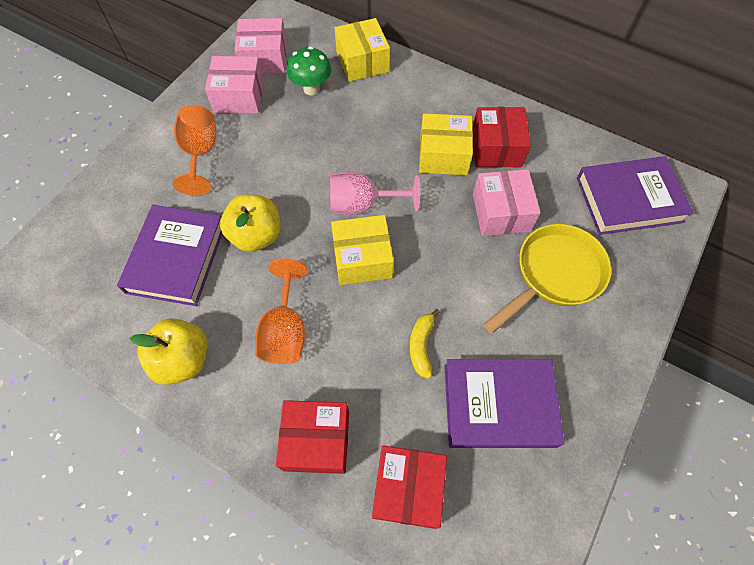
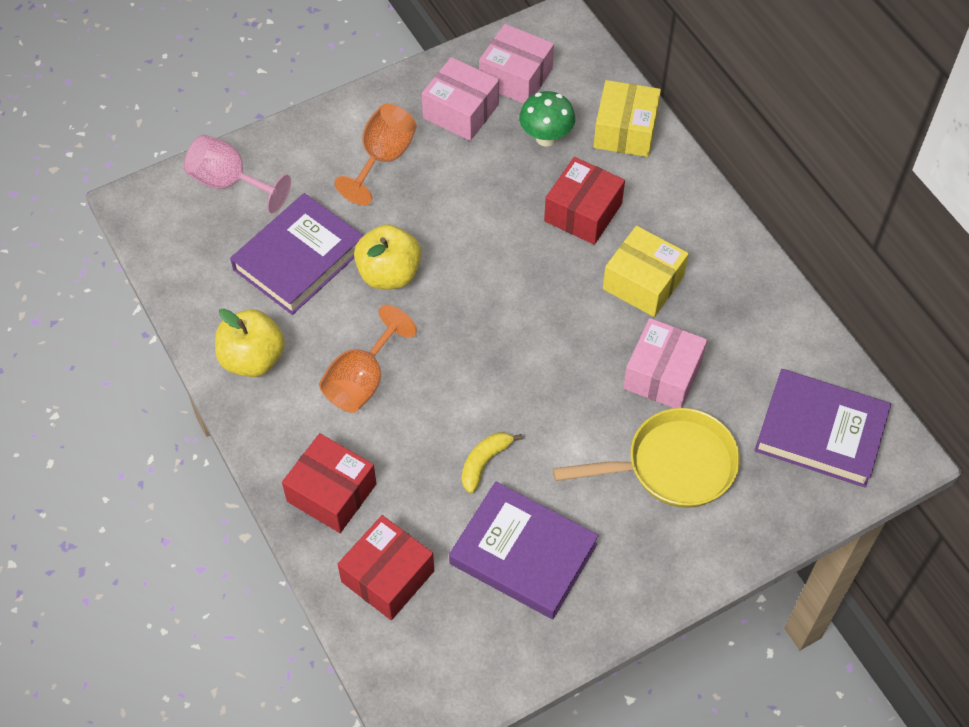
camera: 30 degrees right, 5 degrees down
pink goblet [330,172,420,215] -> pink goblet moved to [184,134,291,214]
yellow box [331,215,394,285] -> none
red box [473,107,531,168] -> red box moved to [544,157,625,245]

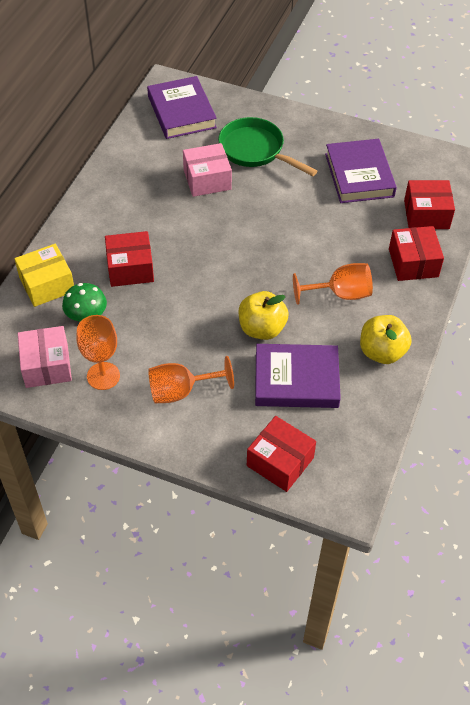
camera: 130 degrees left, 5 degrees down
pink goblet [184,134,291,214] -> red box [247,416,316,492]
pink box [422,57,499,141] -> orange goblet [76,315,120,390]
yellow banana [462,432,522,493] -> none
yellow pan [553,408,740,508] -> green pan [218,117,317,176]
yellow box [603,226,689,317] -> none

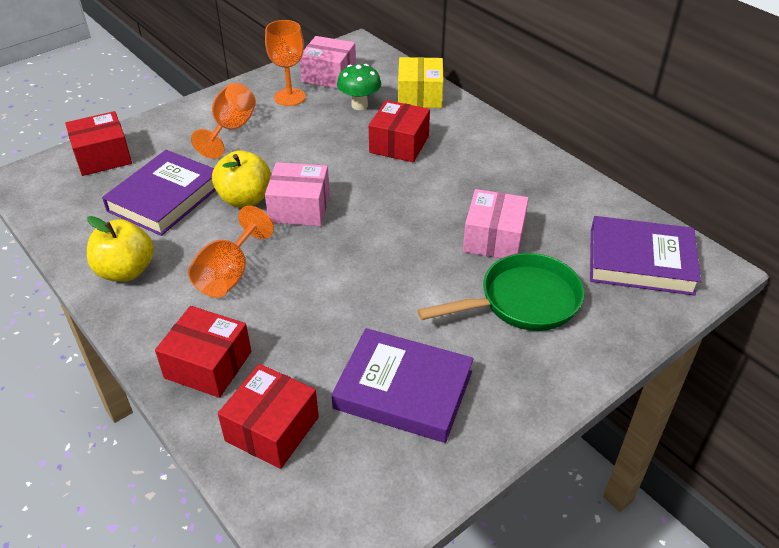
camera: 120 degrees right, 10 degrees down
none -> pink box [265,162,330,226]

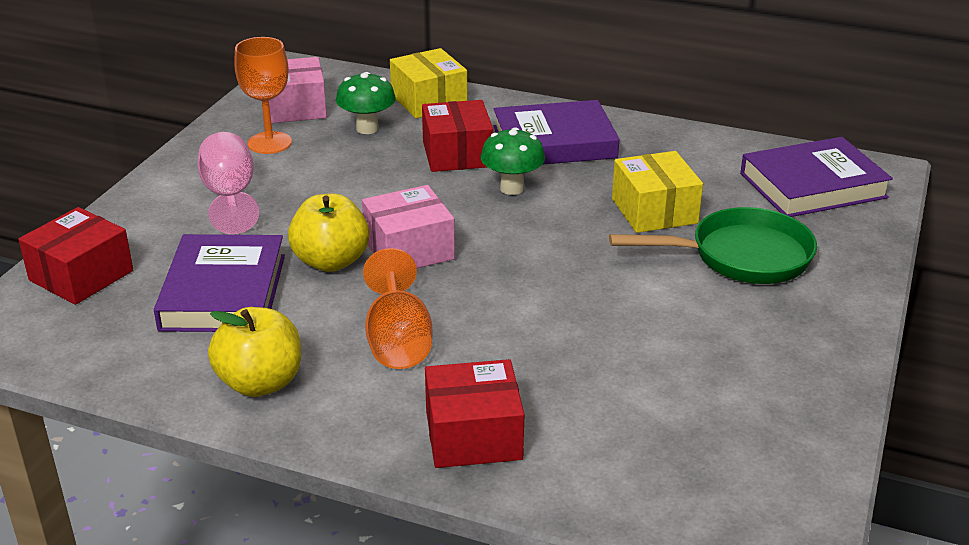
camera: 30 degrees left, 10 degrees down
orange goblet [191,83,256,159] -> pink goblet [197,132,259,234]
red box [218,364,319,469] -> none
purple book [331,328,474,443] -> purple book moved to [493,100,620,165]
green pan [417,253,584,331] -> green pan turned 45 degrees clockwise [609,207,817,284]
pink box [463,189,529,259] -> yellow box [612,151,703,233]
none -> green mushroom [480,127,545,195]

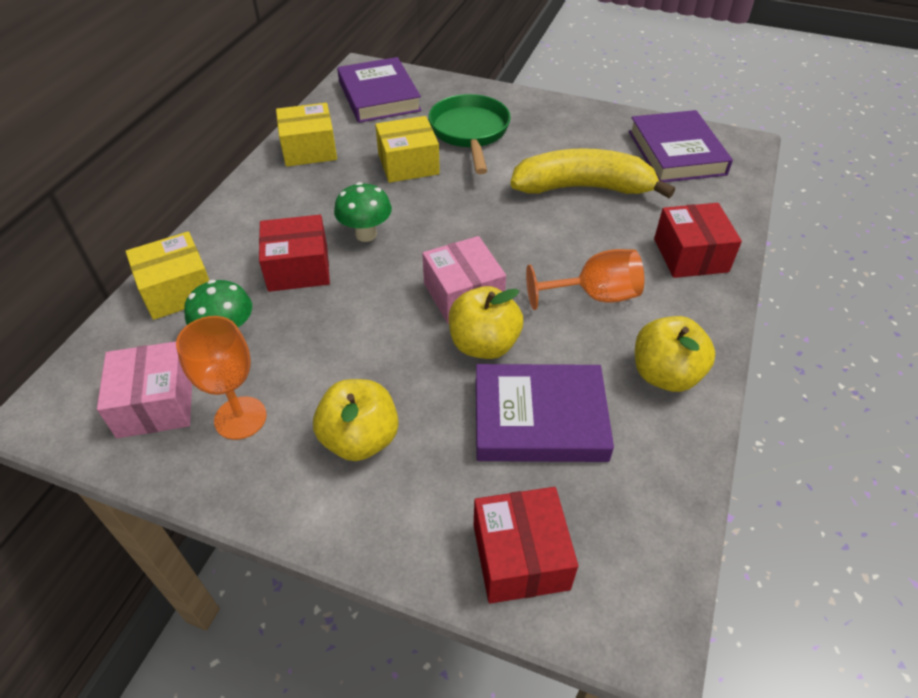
camera: 90 degrees left, 15 degrees up
red box [18,207,133,305] -> red box turned 45 degrees clockwise [474,487,578,604]
pink goblet [197,132,259,234] -> yellow apple [313,379,399,461]
purple book [493,100,620,165] -> purple book moved to [629,110,733,182]
none -> yellow box [276,103,337,167]
none -> yellow banana [510,148,675,198]

